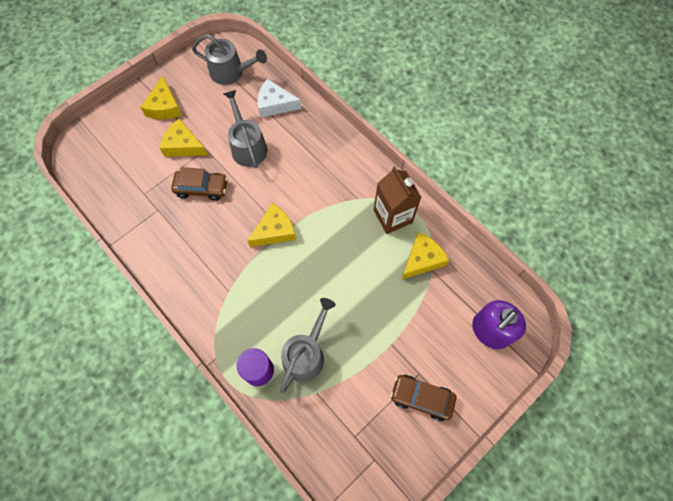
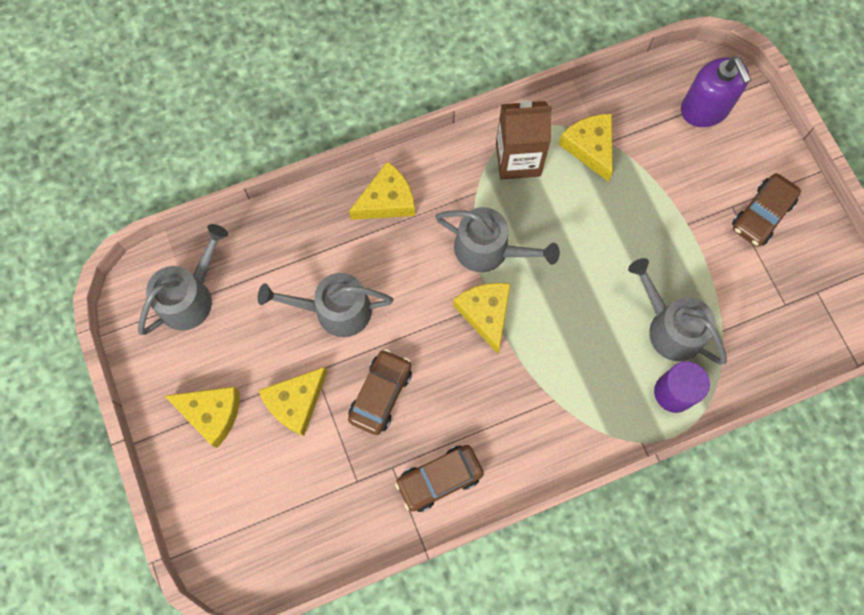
camera: 70 degrees left, 5 degrees up
white cheese [257,79,301,118] -> none
none -> yellow cheese [349,161,415,220]
none -> brown car [395,445,484,512]
none -> grey watering can [435,207,560,272]

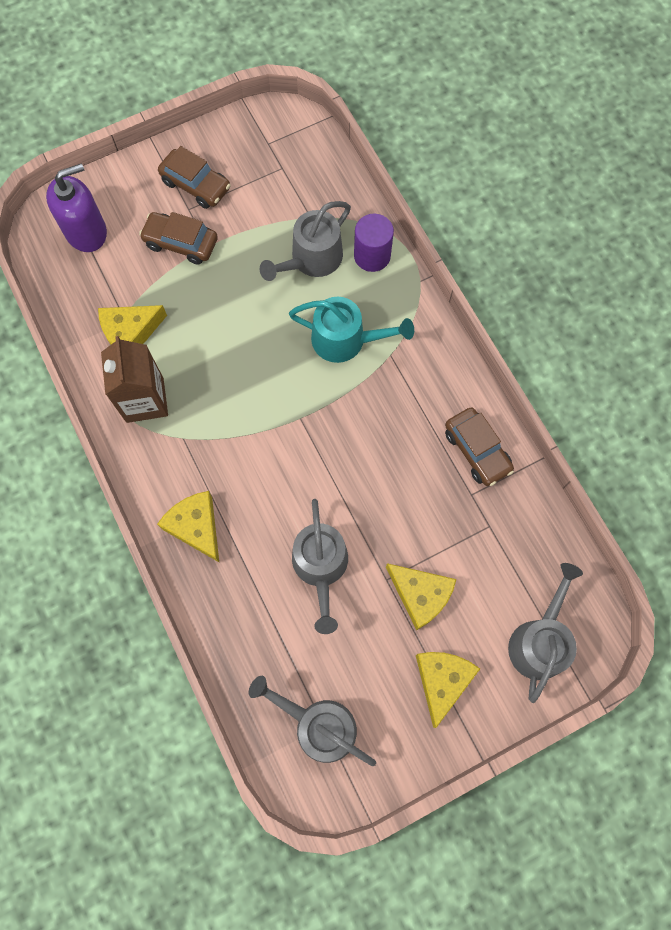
camera: 95 degrees left, 0 degrees up
brown car [348,349,412,435] -> brown car moved to [139,212,218,265]
grey watering can [435,207,560,272] -> grey watering can moved to [508,563,583,703]
yellow cheese [453,283,511,354] -> none
none -> turquoise watering can [289,297,414,363]

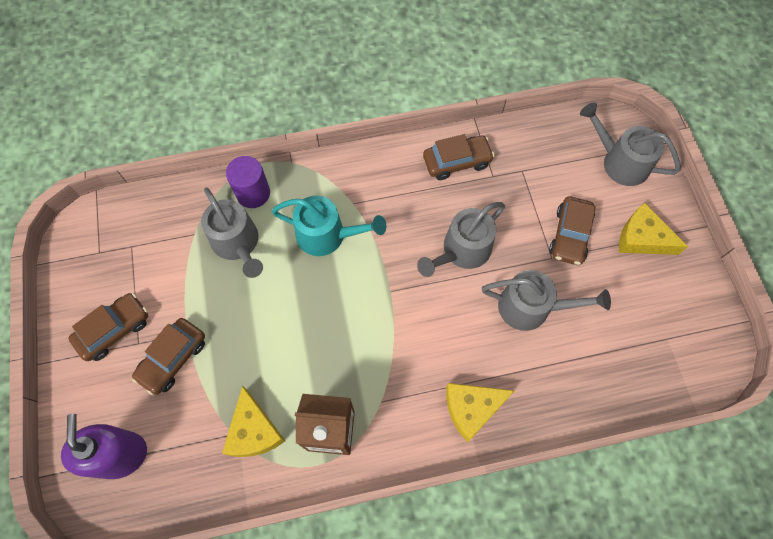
camera: 75 degrees left, 5 degrees down
grey watering can [249,676,376,766] -> grey watering can moved to [417,202,505,277]
turquoise watering can [289,297,414,363] -> turquoise watering can turned 75 degrees clockwise [272,195,386,256]
yellow cheese [386,563,457,631] -> brown car [549,196,596,265]

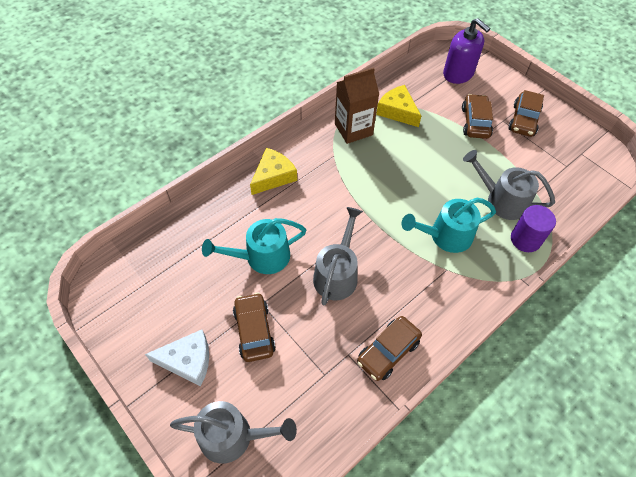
camera: 150 degrees right, 10 degrees down
grey watering can [482,270,611,331] -> turquoise watering can [202,218,306,274]
yellow cheese [619,202,688,255] -> white cheese [145,330,209,387]

